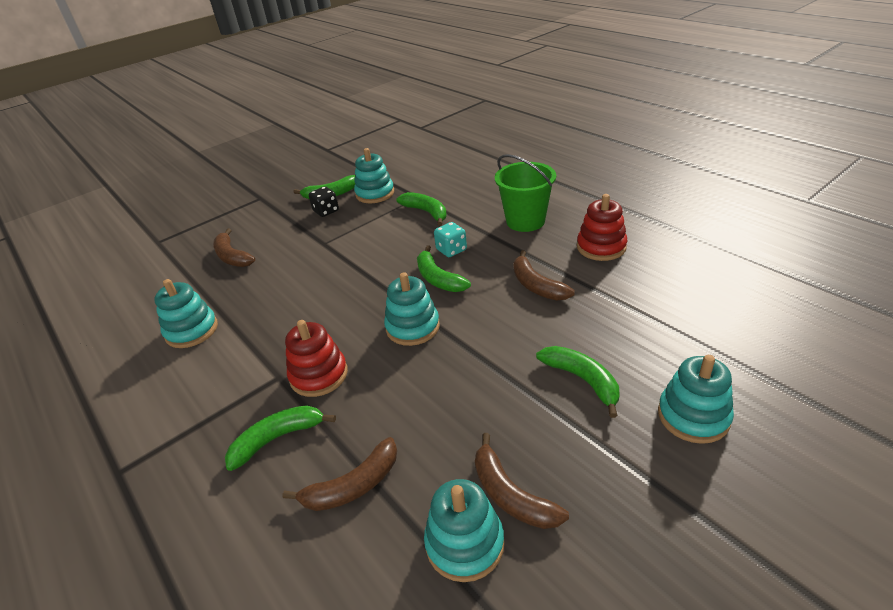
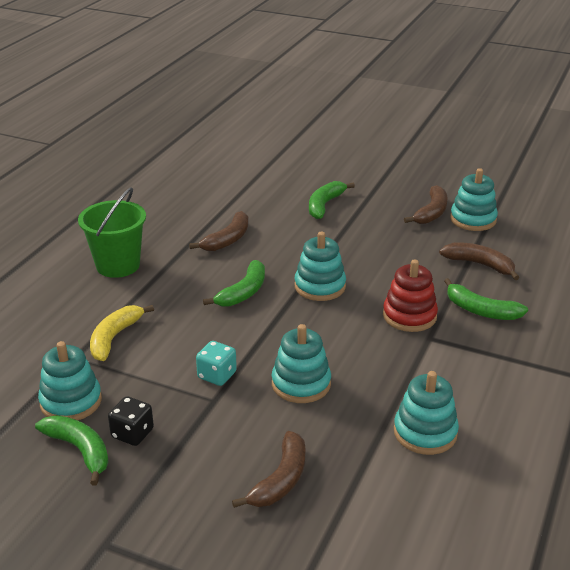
camera: 120 degrees left, 5 degrees down
green banana [396,192,447,226] -> yellow banana [90,305,154,361]
turquoise dice [434,222,467,257] -> turquoise dice moved to [196,341,237,386]
red stacking toy [577,194,627,261] -> none
turquoise stacking toy [658,355,734,444] -> turquoise stacking toy moved to [272,324,331,403]

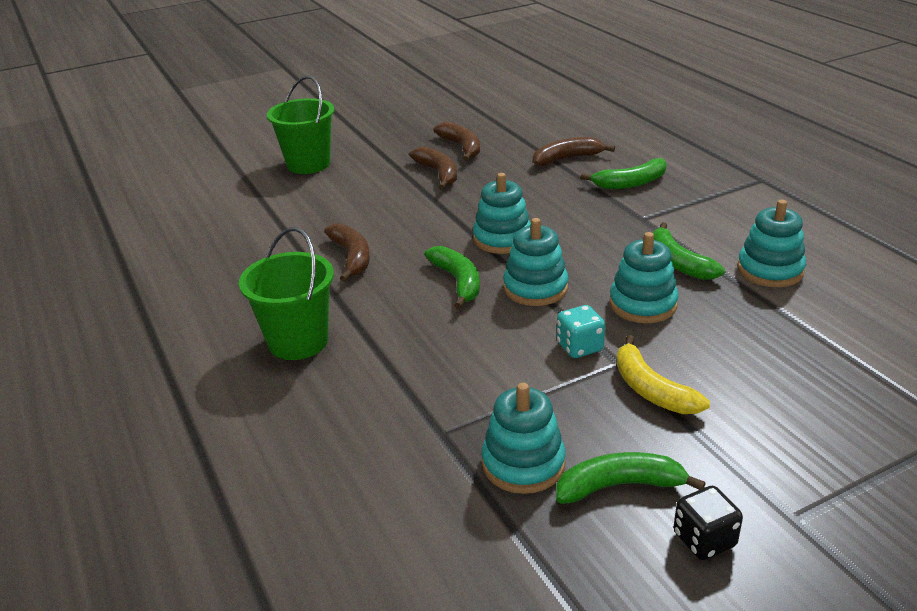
camera: 50 degrees left, 0 degrees up
yellow banana [90,305,154,361] -> yellow banana moved to [617,335,710,414]
black dice [108,396,154,446] -> black dice moved to [674,486,743,560]
brown banana [232,431,306,508] -> brown banana moved to [409,146,457,190]
green banana [309,181,355,219] -> green banana moved to [653,222,725,280]
red stacking toy [383,259,438,332] -> none
turquoise stacking toy [450,168,498,231] -> turquoise stacking toy moved to [503,218,568,306]
none -> green bucket [267,76,334,174]

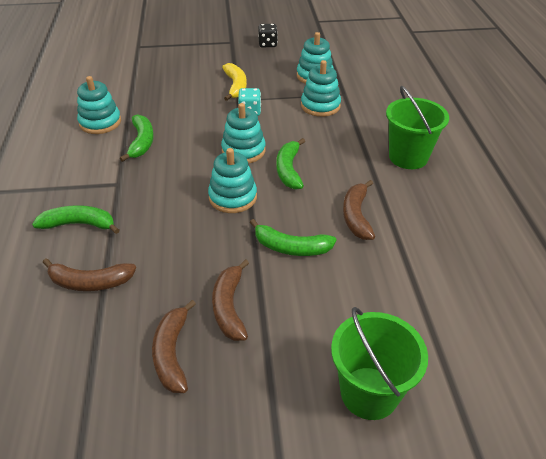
camera: 160 degrees left, 10 degrees up
green banana [556,452,706,504] -> green banana moved to [250,219,337,256]
turquoise stacking toy [610,232,679,323] -> turquoise stacking toy moved to [301,60,341,117]

